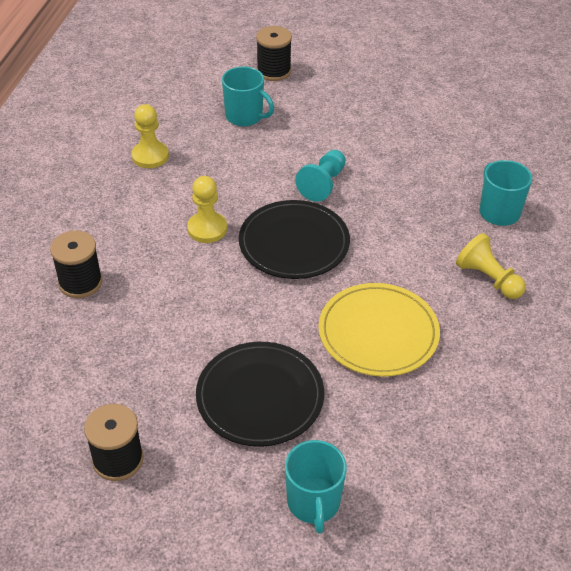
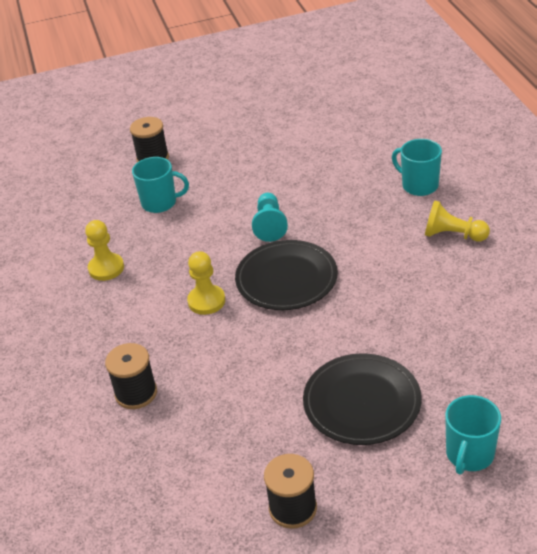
camera: 25 degrees left, 5 degrees down
turquoise mug [285,440,347,534] -> turquoise mug turned 60 degrees clockwise [445,395,501,475]
yellow plate [319,283,440,377] -> none

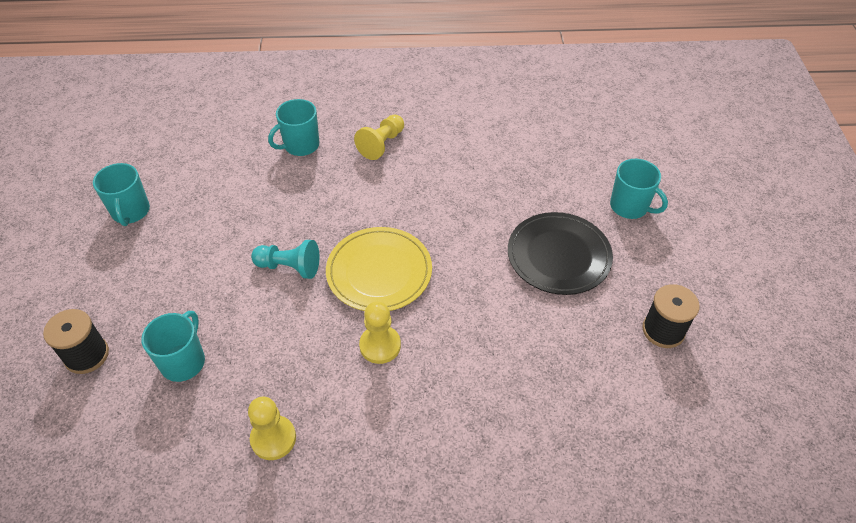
camera: 80 degrees left, 10 degrees up
black spool [105,343,157,409] -> none
black plate [235,240,338,310] -> yellow plate [326,227,432,311]
none -> turquoise mug [93,163,150,226]

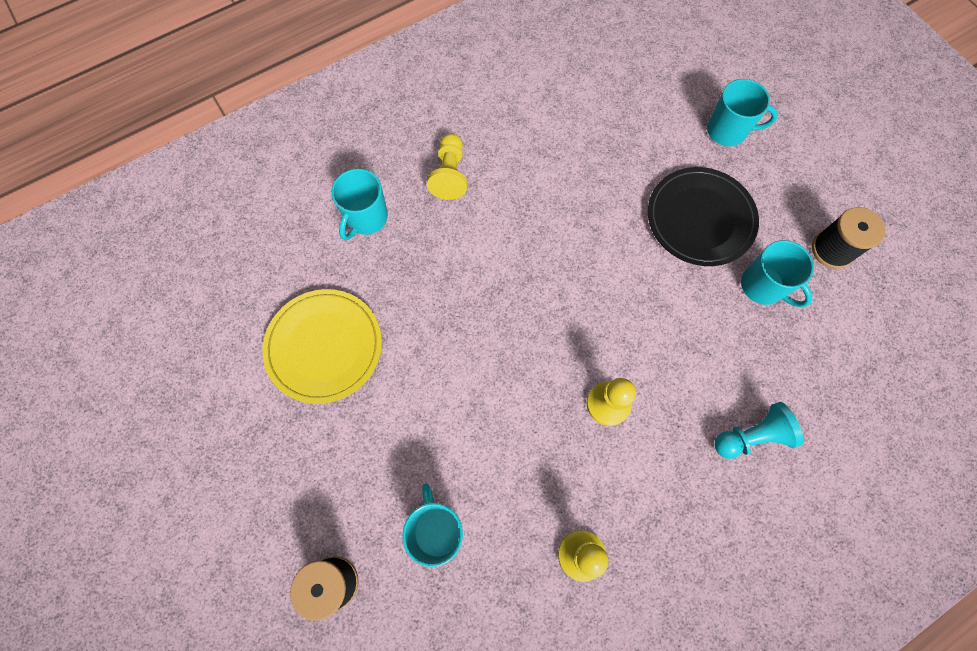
camera: 30 degrees left, 20 degrees up
turquoise mug [93,163,150,226] -> turquoise mug moved to [741,240,814,307]
turquoise pawn [251,240,320,279] -> turquoise pawn moved to [715,402,803,459]
yellow plate [326,227,432,311] -> yellow plate moved to [262,289,382,404]

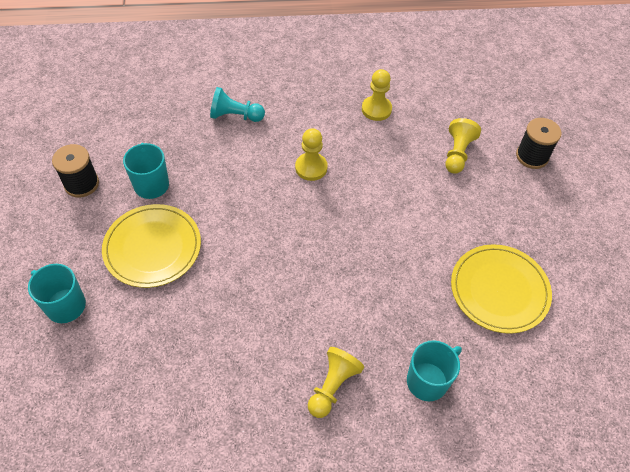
camera: 155 degrees left, 15 degrees down
turquoise mug [402,483,463,567] -> yellow pawn [445,118,481,174]
black plate [648,167,759,266] -> yellow plate [102,204,201,288]

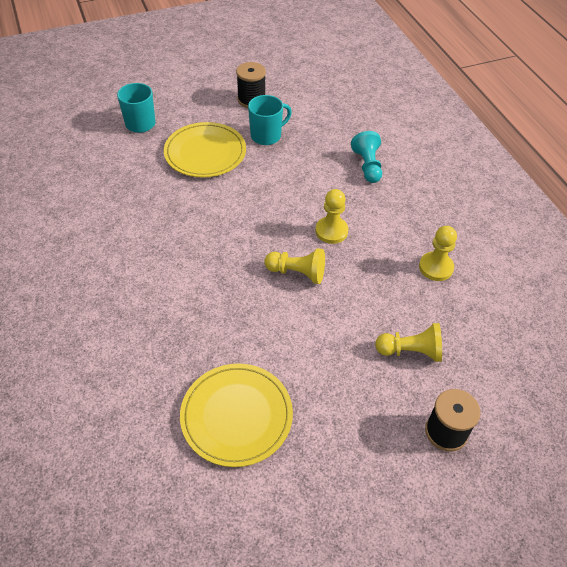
camera: 75 degrees right, 5 degrees down
yellow pawn [308,347,364,418] -> yellow pawn moved to [264,248,325,284]
turquoise mug [407,340,462,401] -> none

